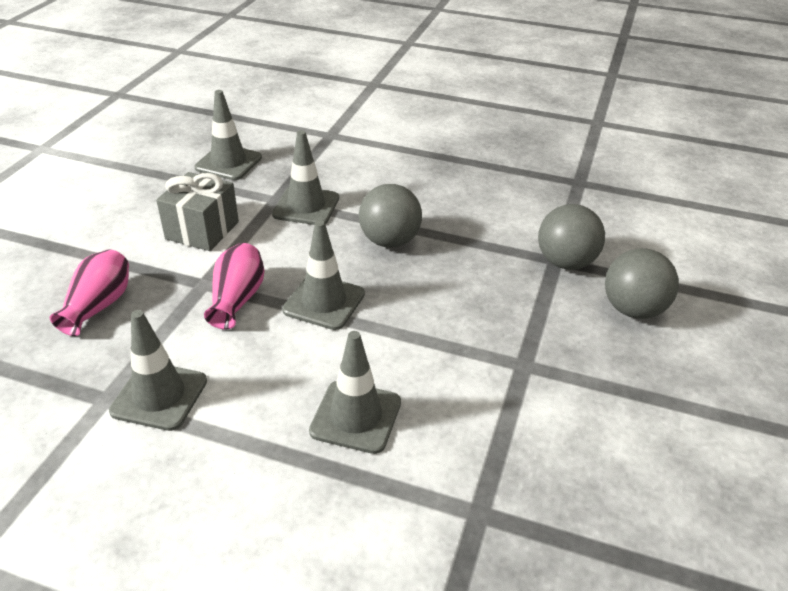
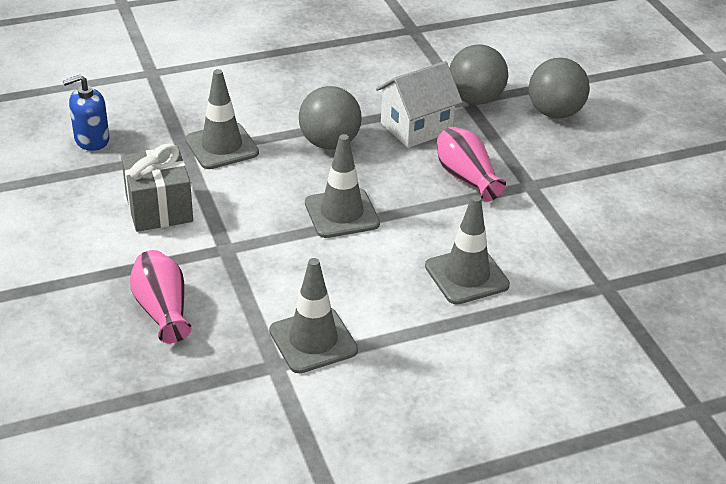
camera: 40 degrees left, 0 degrees up
grey traffic cone [195,90,262,180] -> blue soap dispenser [63,75,109,151]
pink vase [204,243,264,329] -> pink vase moved to [437,127,506,202]
none -> white house [376,61,462,148]

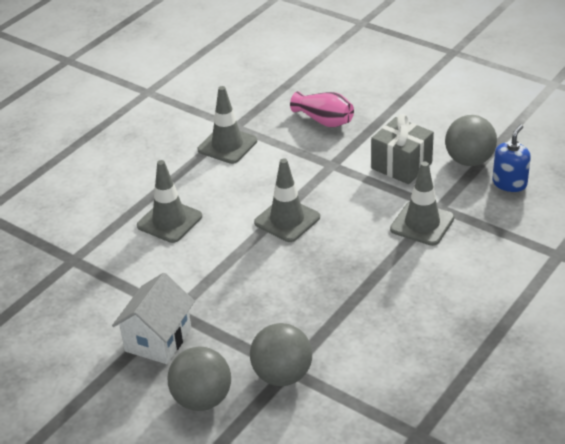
camera: 150 degrees right, 0 degrees up
grey ball [299,86,362,149] -> grey ball moved to [445,115,497,166]
white house [376,61,462,148] -> white house moved to [112,273,195,364]
pink vase [437,127,506,202] -> none

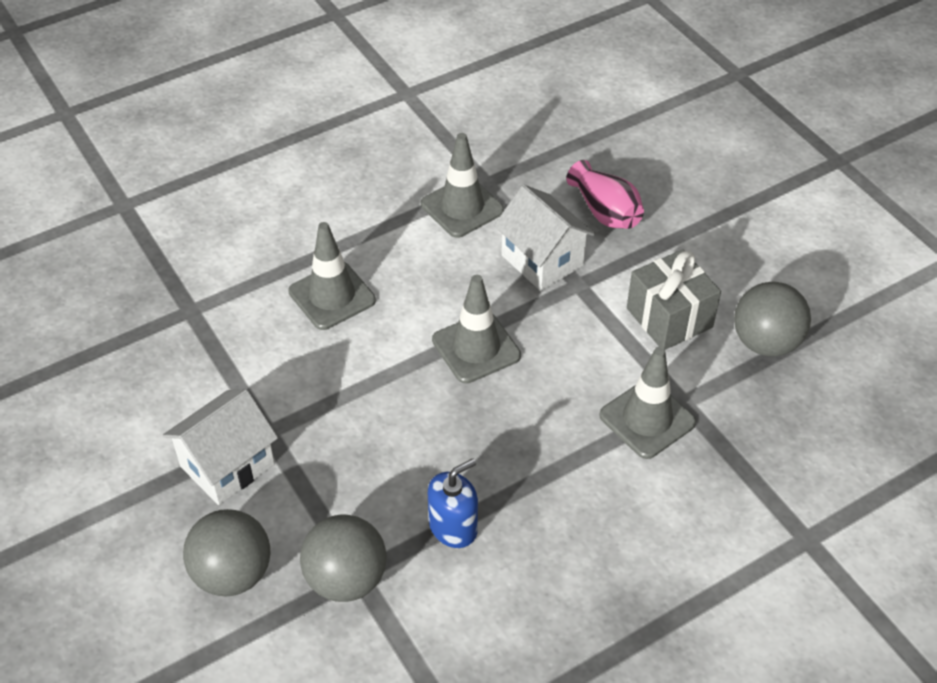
camera: 20 degrees right, 10 degrees up
blue soap dispenser [493,125,531,192] -> blue soap dispenser moved to [428,459,478,548]
none -> white house [494,185,595,291]

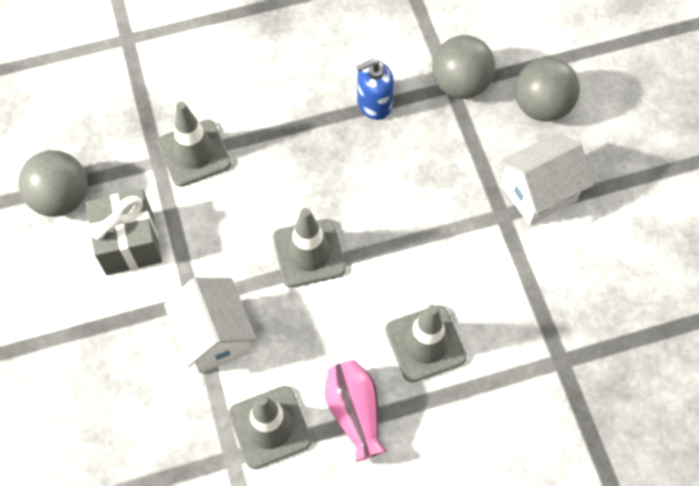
camera: 165 degrees left, 15 degrees up
pink vase [566,160,644,229] -> pink vase moved to [324,360,387,462]

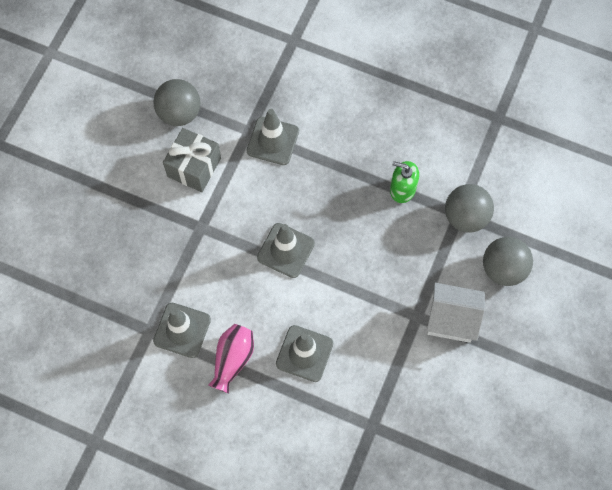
camera: 40 degrees right, 5 degrees up
white house [164,278,257,374] -> none
blue soap dispenser [356,59,394,120] -> green soap dispenser [390,161,419,203]

